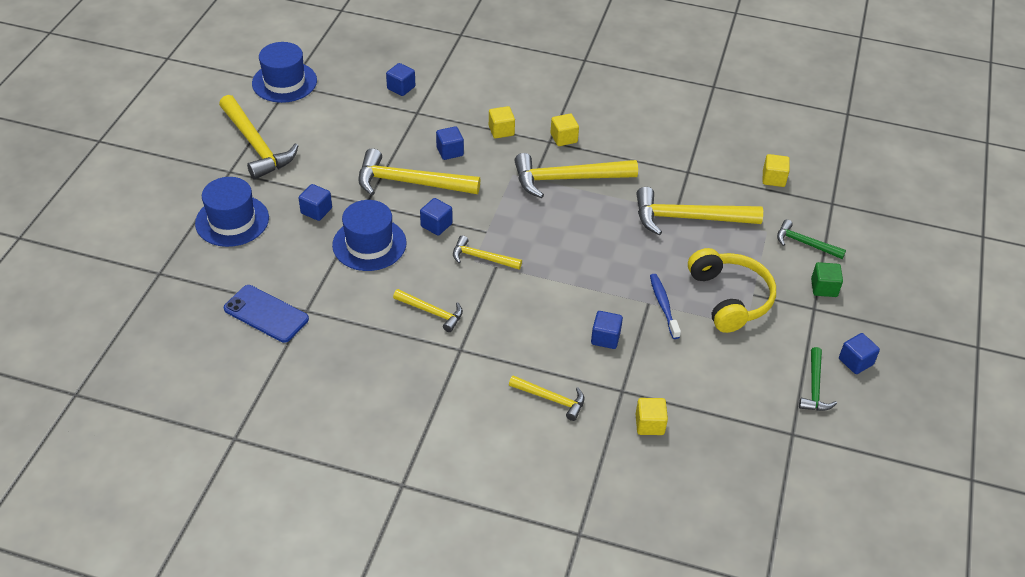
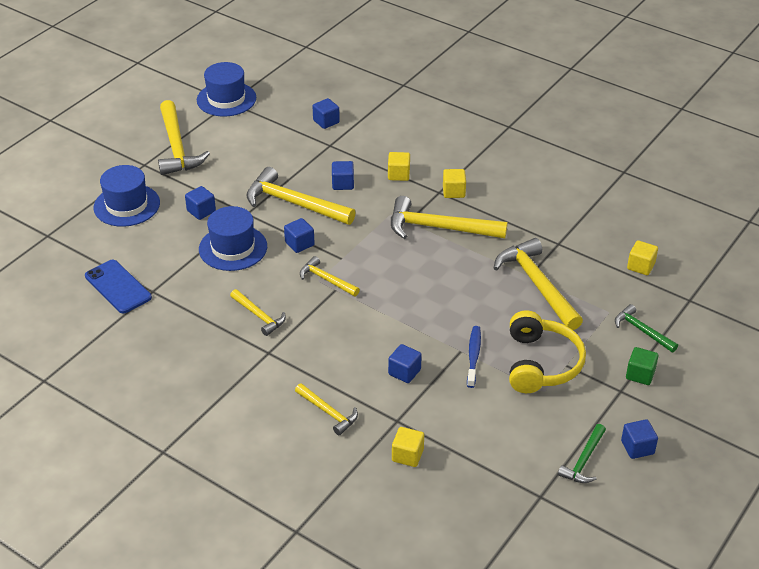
camera: 20 degrees right, 5 degrees down
yellow hammer [636,187,763,235] -> yellow hammer turned 45 degrees clockwise [494,238,583,330]

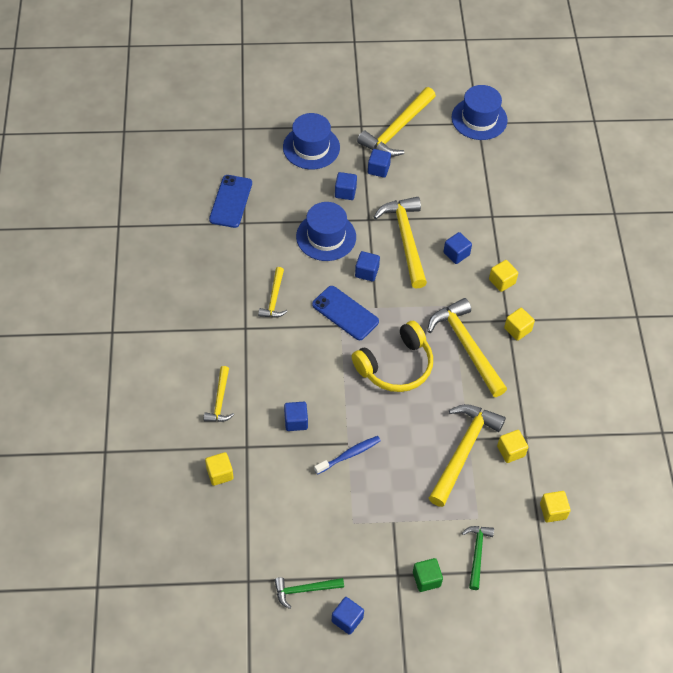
camera: 50 degrees right, 15 degrees up
yellow hammer [300,256,360,296] -> blue phone [312,286,379,340]
blue cube [312,98,340,129] -> blue cube moved to [368,149,391,178]
yellow headphones [509,310,586,393] -> yellow headphones moved to [352,321,433,392]
none -> yellow cube [497,430,528,463]

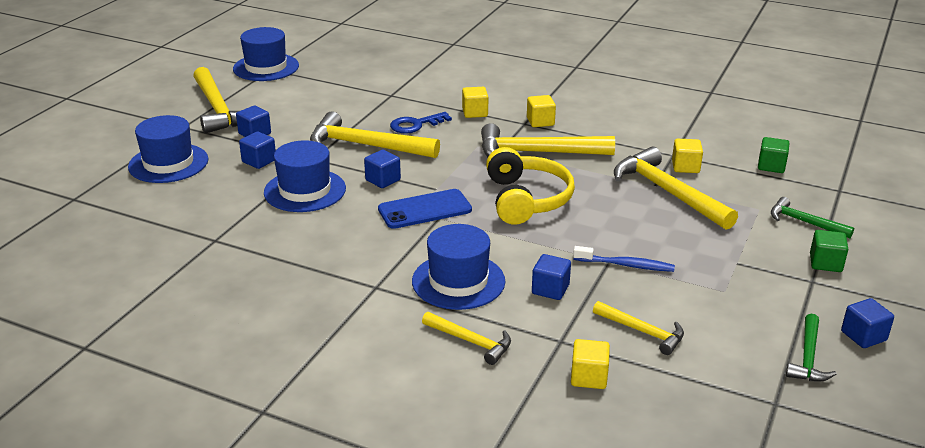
camera: 60 degrees left, 25 degrees down
blue phone [209,175,252,228] -> none
yellow hammer [258,267,288,318] -> yellow hammer moved to [593,301,684,355]
blue toothbrush [314,436,381,474] -> blue toothbrush turned 105 degrees clockwise [573,246,675,272]
blue cube [443,232,472,264] -> blue key [390,112,452,134]
yellow cube [540,491,571,523] -> green cube [758,137,790,173]
none -> blue hat [412,224,505,310]

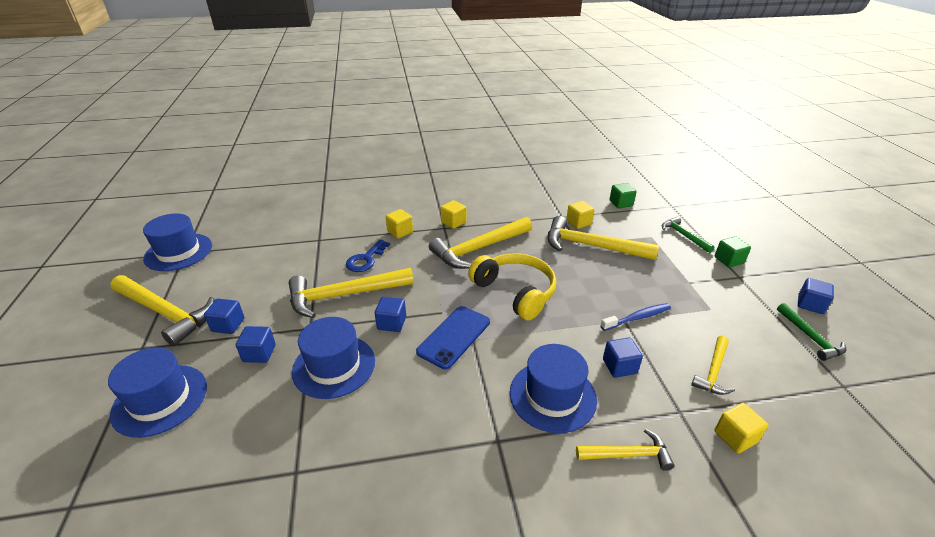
camera: 35 degrees left, 5 degrees up
yellow hammer [593,301,684,355] -> yellow hammer turned 120 degrees clockwise [691,336,735,395]
green hammer [771,197,854,238] -> green hammer turned 60 degrees clockwise [662,216,714,253]

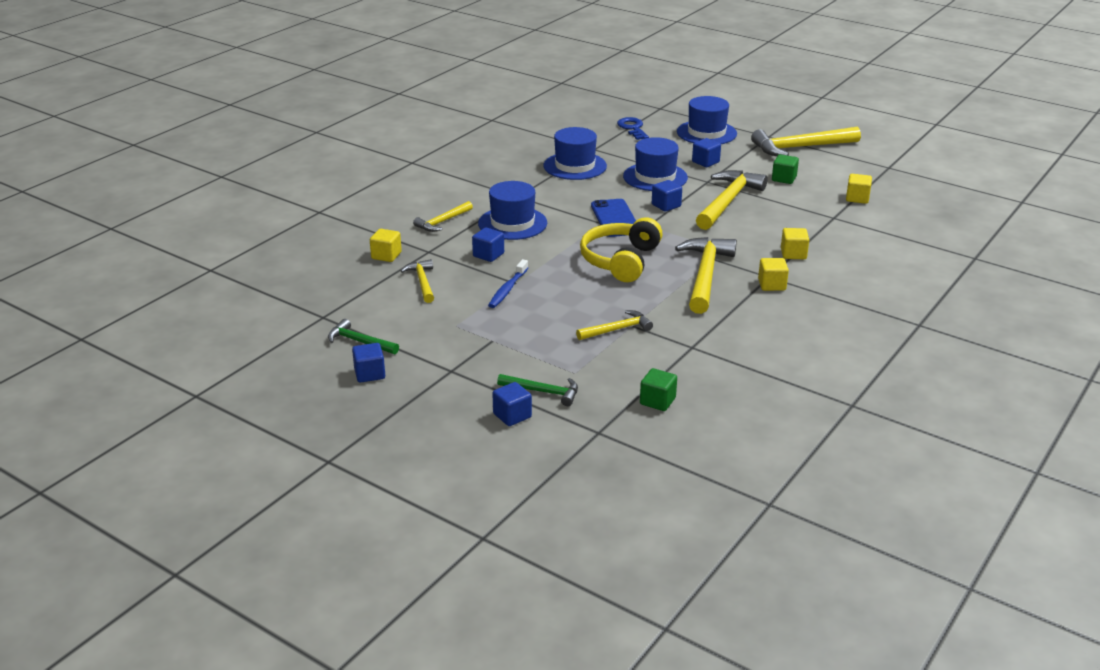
camera: 135 degrees right, 5 degrees down
blue hat [143,213,212,271] -> blue hat moved to [544,127,607,180]
blue cube [204,299,245,334] -> blue cube moved to [492,382,532,426]
blue key [346,240,390,272] -> blue key moved to [617,117,649,140]
yellow headphones [468,253,556,320] -> yellow headphones turned 105 degrees clockwise [580,217,663,282]
yellow hammer [547,216,659,260] -> yellow hammer [576,310,653,340], size x0.54
yellow cube [566,201,594,229] -> yellow cube moved to [846,174,872,204]
green cube [715,236,751,268] -> green cube moved to [772,154,799,184]

